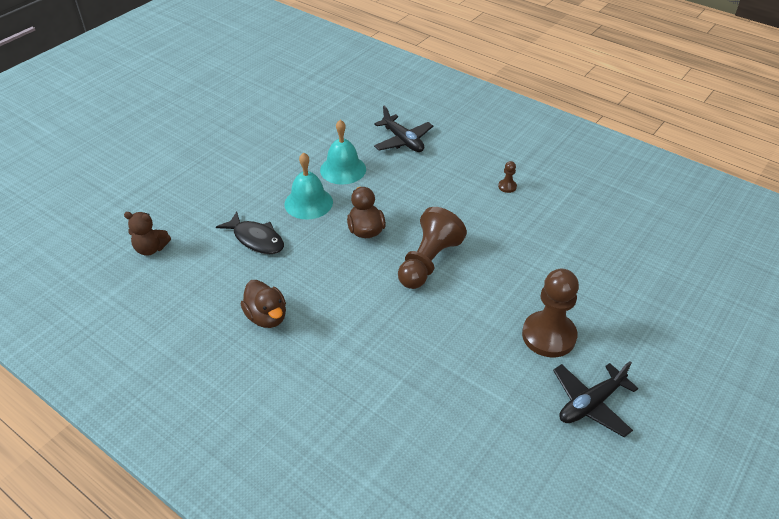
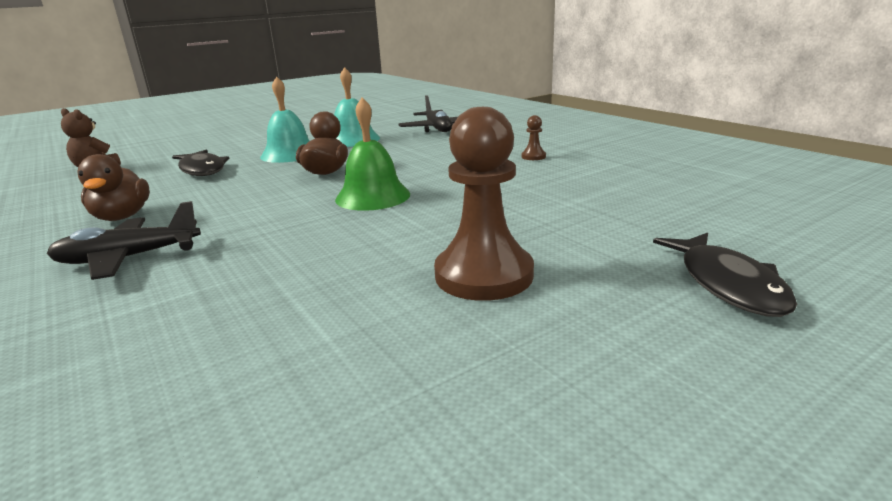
camera: 20 degrees right, 20 degrees down
brown pawn [398,207,467,289] -> green bell [335,98,410,211]
black plane [553,361,638,437] -> black plane moved to [47,201,201,280]
none -> black fish [653,233,797,317]

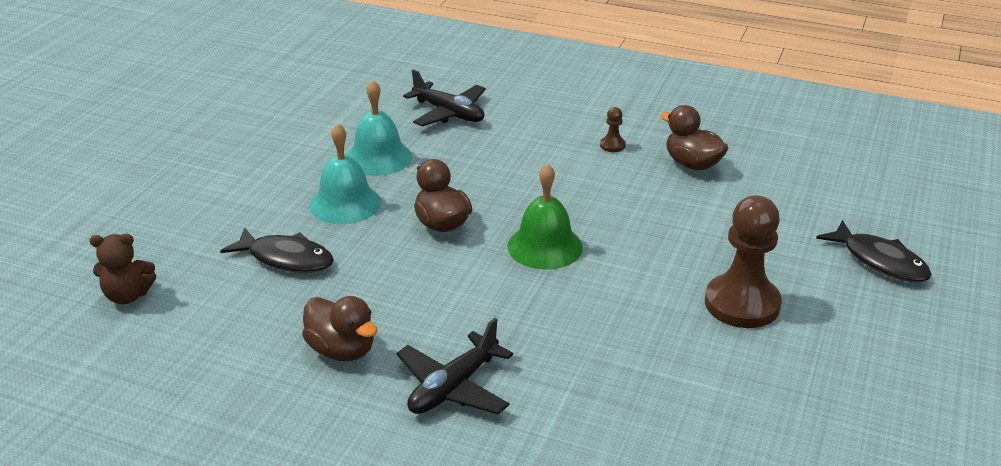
camera: 35 degrees left, 10 degrees up
none -> brown duck [661,105,728,170]

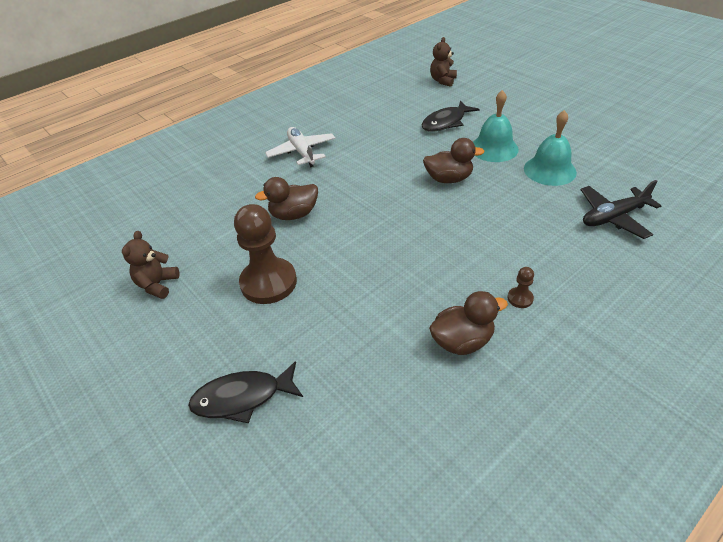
camera: 120 degrees right, 10 degrees up
brown duck [302,296,377,361] -> brown duck moved to [255,177,318,220]
black plane [397,318,513,415] -> white plane [265,127,335,167]
green bell [507,163,583,270] -> none
none -> brown teddy bear [122,231,179,299]

